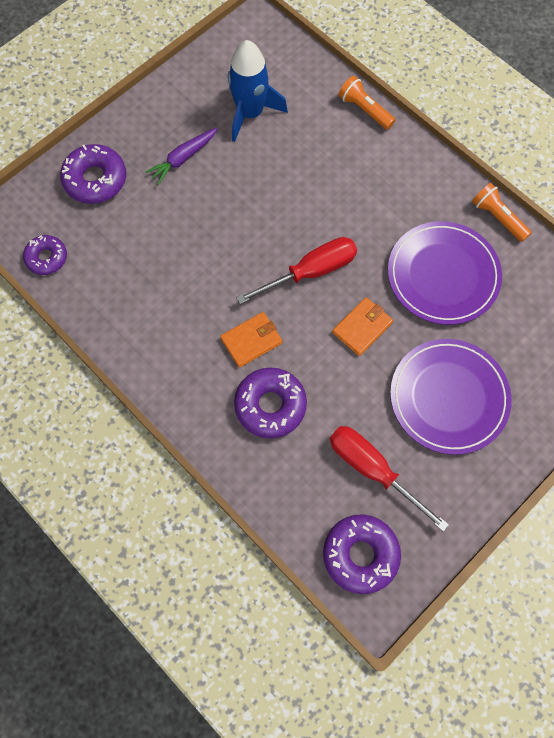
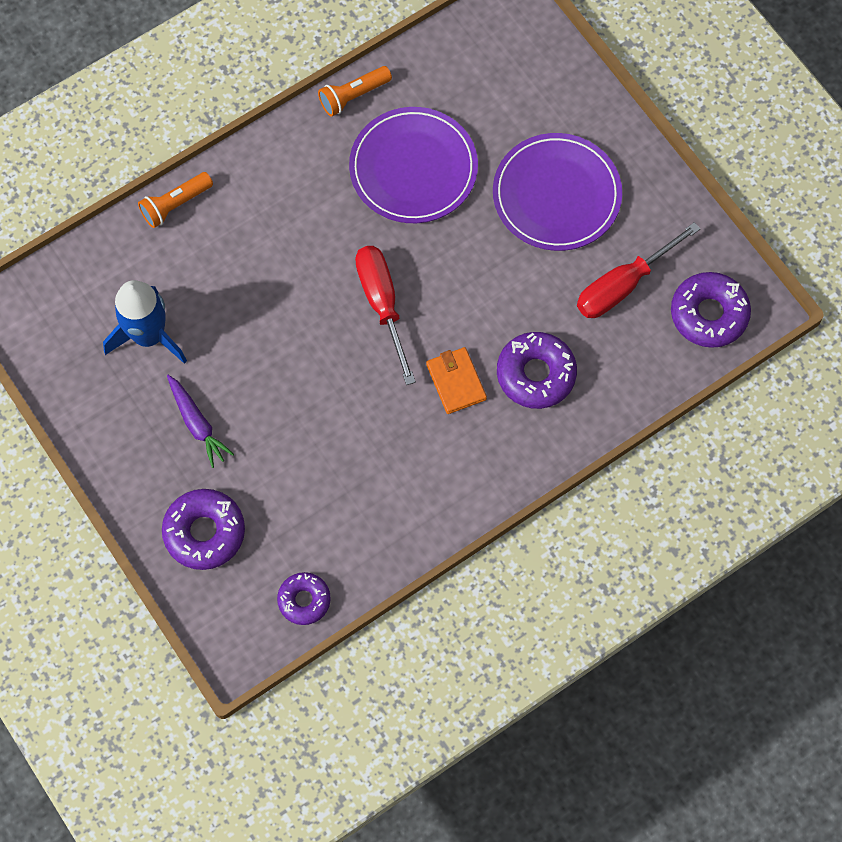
camera: 80 degrees left, 0 degrees up
orange wallet [332,297,393,356] -> none

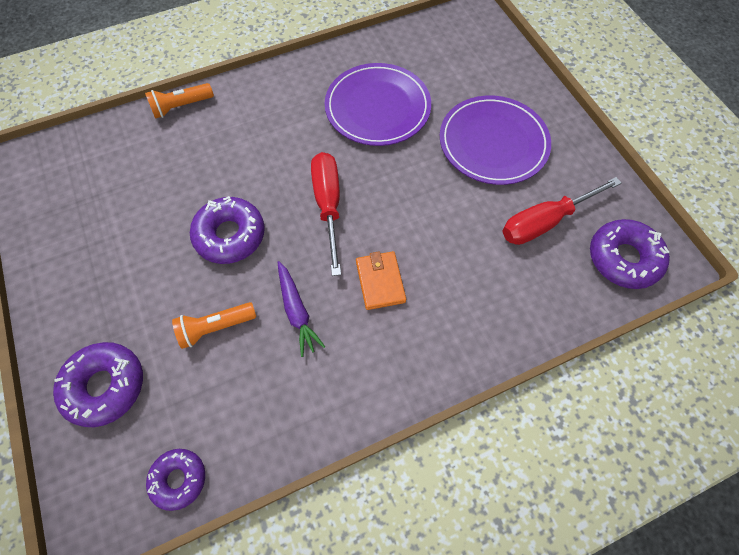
camera: 10 degrees right, 5 degrees down
blue rocket [103,280,187,364] -> none
purple carrot [167,375,234,468] -> purple carrot moved to [278,261,325,357]
orange flashlight [318,66,392,117] -> orange flashlight moved to [172,302,256,349]
purple donut [497,332,577,409] -> purple donut moved to [190,196,265,264]

